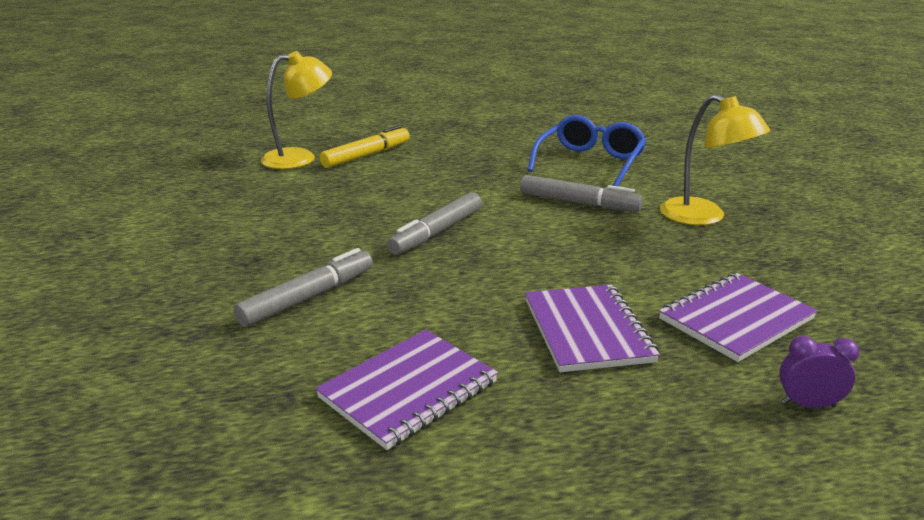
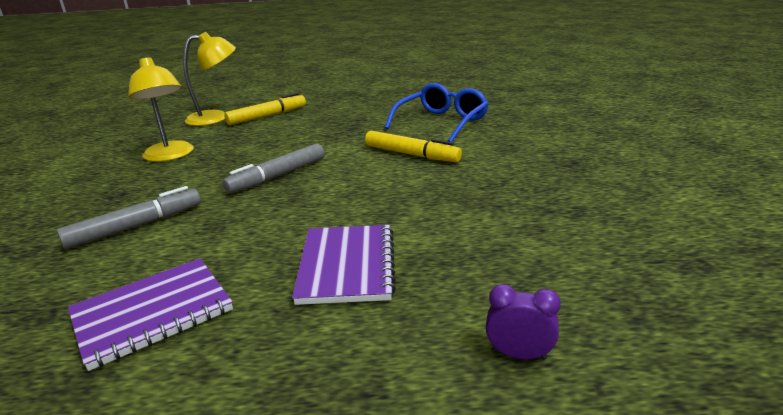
camera: 10 degrees right, 0 degrees up
grey marker [520,175,643,212] -> yellow marker [365,131,462,162]
purple notebook [659,273,818,362] -> none
yellow lamp [660,94,770,225] -> yellow lamp moved to [128,57,194,162]

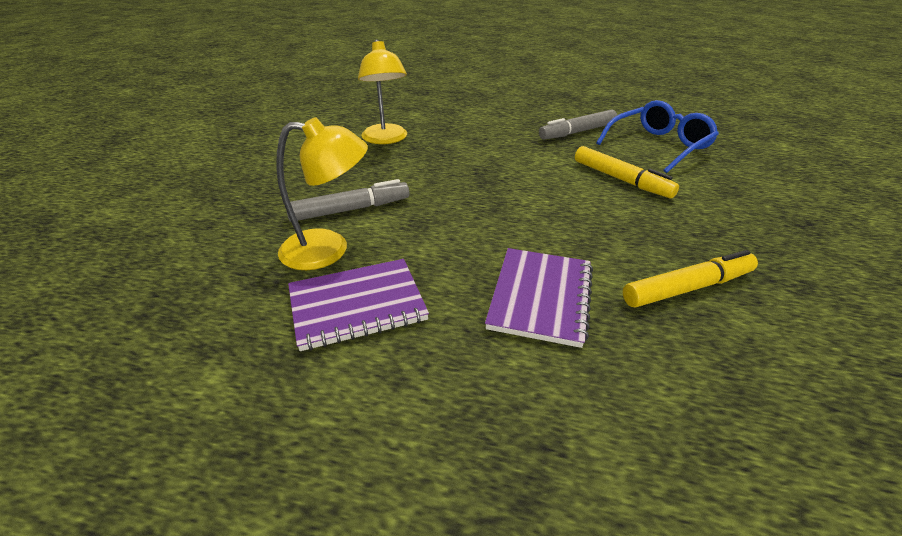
camera: 15 degrees right, 10 degrees up
yellow lamp [183,32,236,126] -> yellow lamp moved to [276,117,368,270]
grey marker [222,143,324,193] -> grey marker moved to [539,110,617,140]
yellow marker [224,93,306,125] -> yellow marker moved to [623,250,758,308]
purple clock [486,284,561,360] -> none

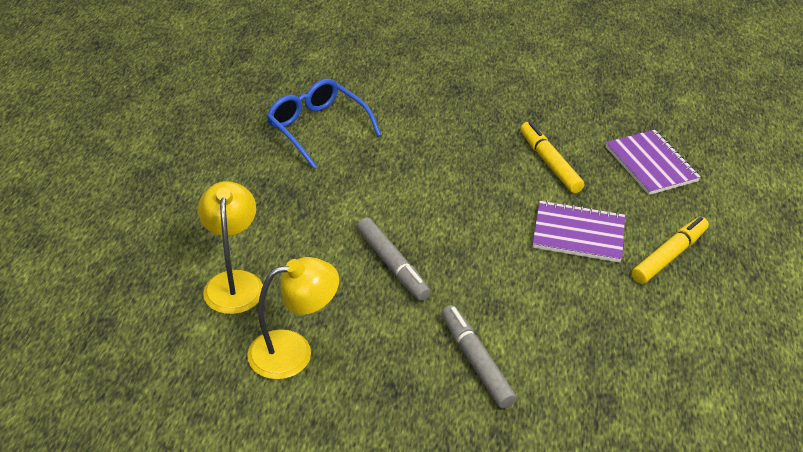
camera: 95 degrees left, 5 degrees up
yellow lamp [276,117,368,270] -> yellow lamp moved to [198,181,263,314]
purple notebook [288,259,429,351] -> purple notebook moved to [606,130,701,195]
grey marker [539,110,617,140] -> grey marker moved to [357,217,431,301]
yellow marker [575,146,679,198] -> yellow marker moved to [632,217,709,284]

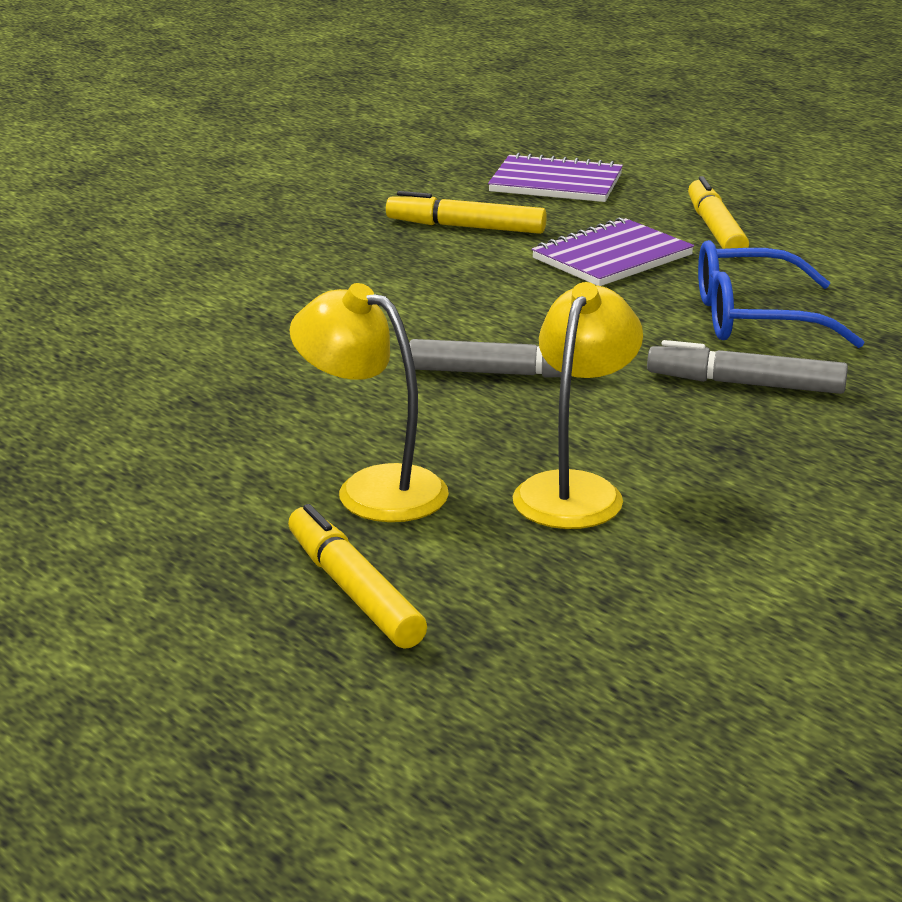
camera: 50 degrees left, 15 degrees down
blue glasses [267,79,381,169] -> blue glasses moved to [698,240,864,348]
none -> yellow marker [288,504,427,649]

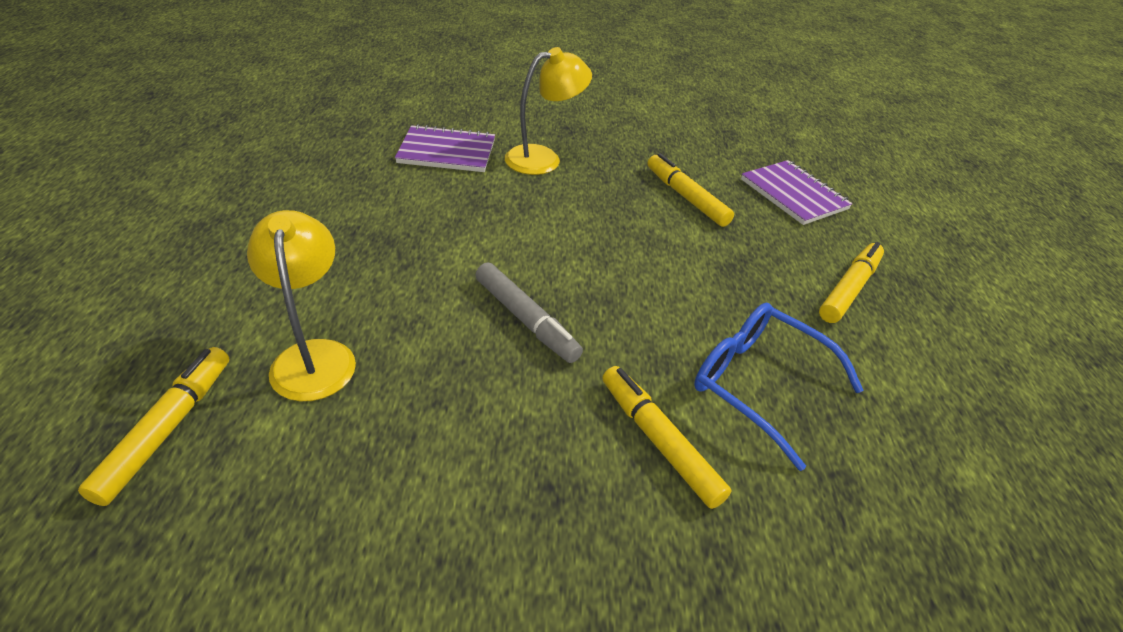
camera: 40 degrees right, 15 degrees up
yellow lamp [513,282,643,529] -> yellow lamp moved to [505,47,592,175]
purple notebook [532,217,694,286] -> purple notebook moved to [395,124,495,172]
grey marker [647,340,848,394] -> yellow marker [602,366,732,509]

